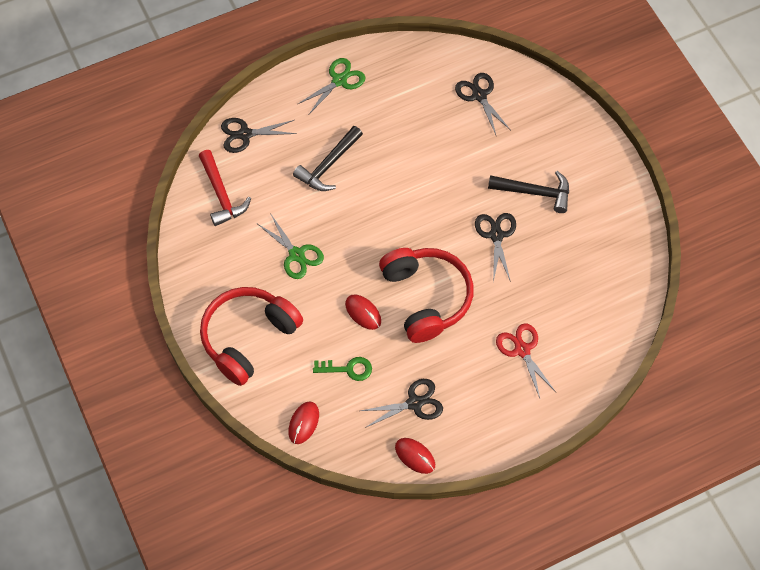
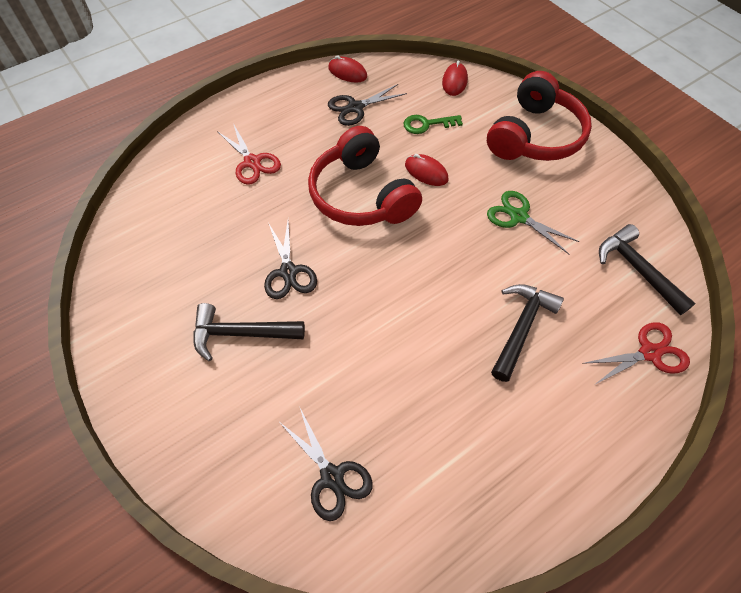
camera: 170 degrees right, 5 degrees down
red hammer [199,150,251,226] -> black hammer [599,224,696,315]
black scissors [221,118,297,153] -> red scissors [582,322,690,384]
green scissors [298,58,365,114] -> none

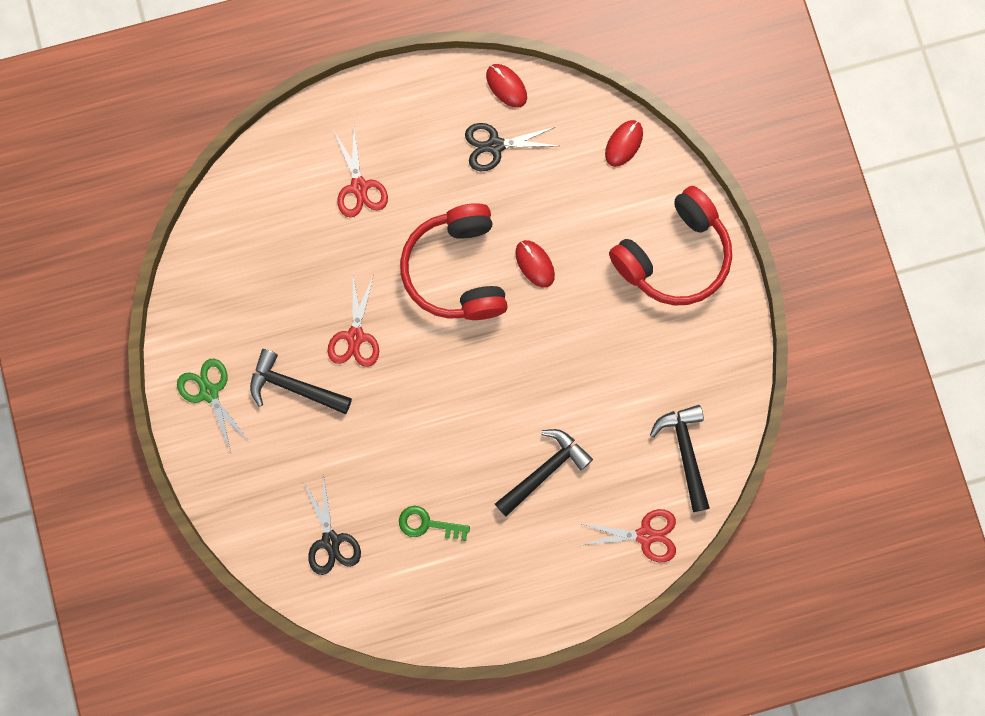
camera: 20 degrees right, 20 degrees up
black scissors [264,221,317,299] -> red scissors [328,275,379,367]
green key [404,115,463,134] -> green key moved to [399,506,470,541]
green scissors [487,191,580,254] -> green scissors moved to [177,359,249,452]

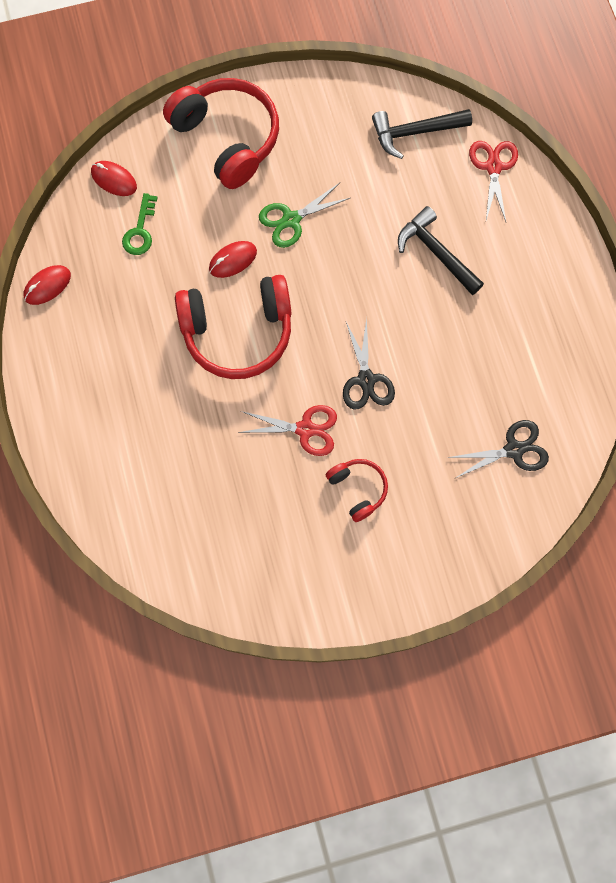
camera: 90 degrees left, 5 degrees down
green scissors [177,359,249,452] -> green scissors moved to [259,183,350,248]
black hammer [250,349,352,414] -> red headphones [326,459,388,522]
red scissors [334,129,388,218] -> none
green key [399,506,470,541] -> green key moved to [122,193,158,255]
black scissors [465,123,558,172] -> black scissors moved to [343,317,395,410]

